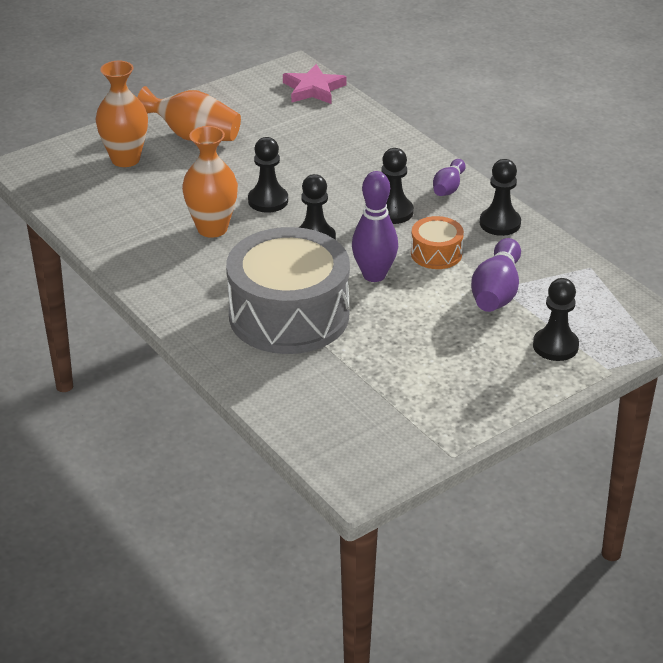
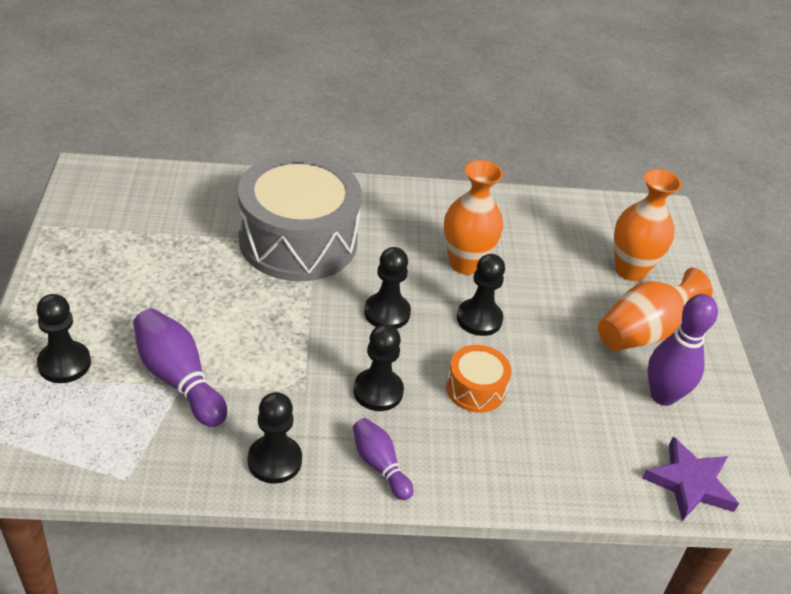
camera: 120 degrees right, 5 degrees up
pink star [283,64,346,104] -> purple star [642,437,739,521]
purple bowling pin [352,171,398,282] -> purple bowling pin moved to [648,294,718,406]
orange drum [411,216,464,269] -> orange drum moved to [446,345,511,413]

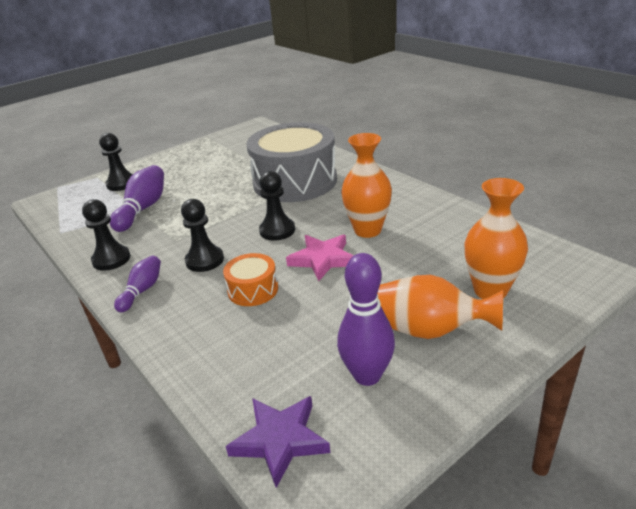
camera: 60 degrees right, 10 degrees down
black pawn [457,254,505,336] -> pink star [286,235,354,281]

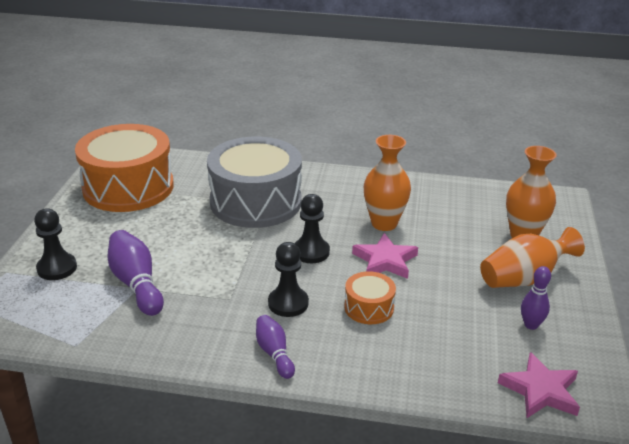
camera: 45 degrees left, 0 degrees up
black pawn [82,199,130,271] -> none
purple star [226,396,330,488] -> pink star [498,352,580,418]
purple bowling pin [337,253,395,386] -> purple bowling pin [521,266,551,330], size x0.61
none -> orange drum [75,124,174,212]

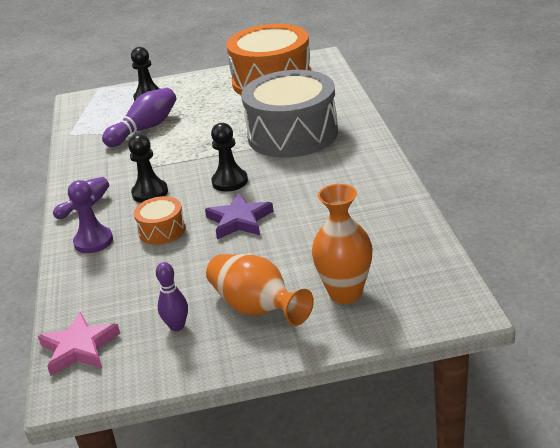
camera: 75 degrees right, 0 degrees up
pink star [352,233,418,279] -> purple star [205,193,274,239]
orange vase [364,135,411,231] -> none
none -> purple pawn [68,180,113,253]

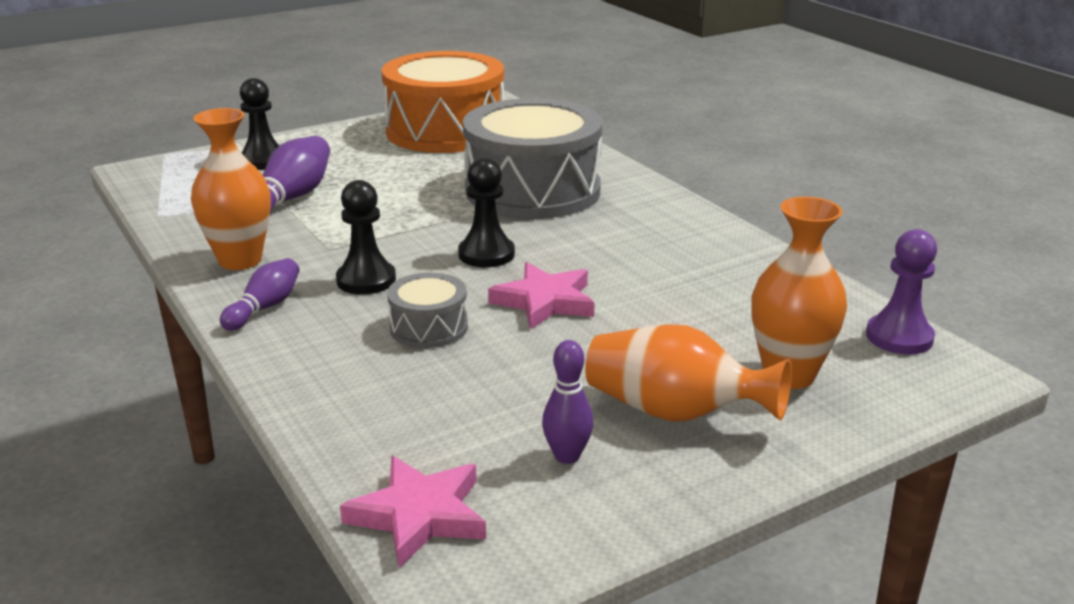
camera: 25 degrees left, 5 degrees down
purple pawn [68,180,113,253] -> purple pawn moved to [866,229,937,354]
orange drum [134,196,186,245] -> grey drum [387,273,468,348]
purple star [205,193,274,239] -> pink star [488,262,595,330]
none -> orange vase [191,108,271,270]

